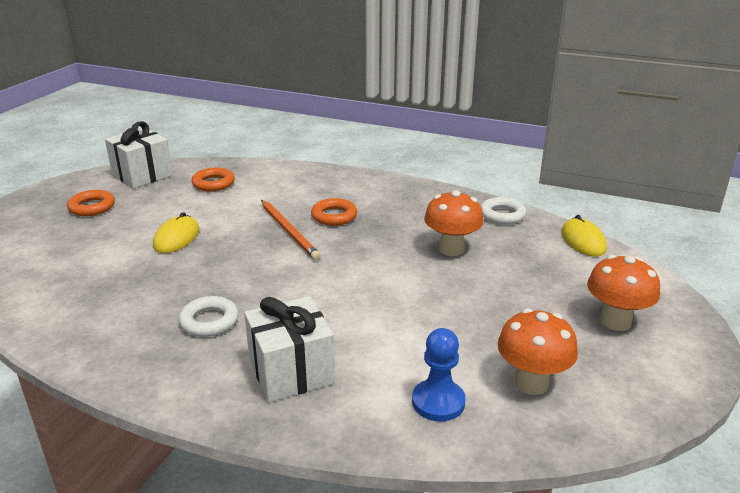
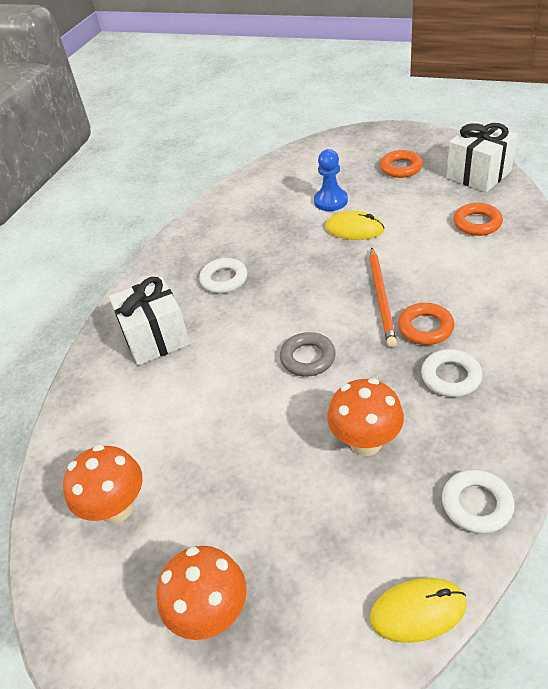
camera: 95 degrees right, 15 degrees up
orange pencil [261,200,321,260] -> orange pencil turned 60 degrees counterclockwise [370,247,397,347]
blue pawn [412,328,466,422] -> blue pawn moved to [314,149,348,211]
none -> grey ring [280,332,336,377]
none -> white ring [421,349,482,397]

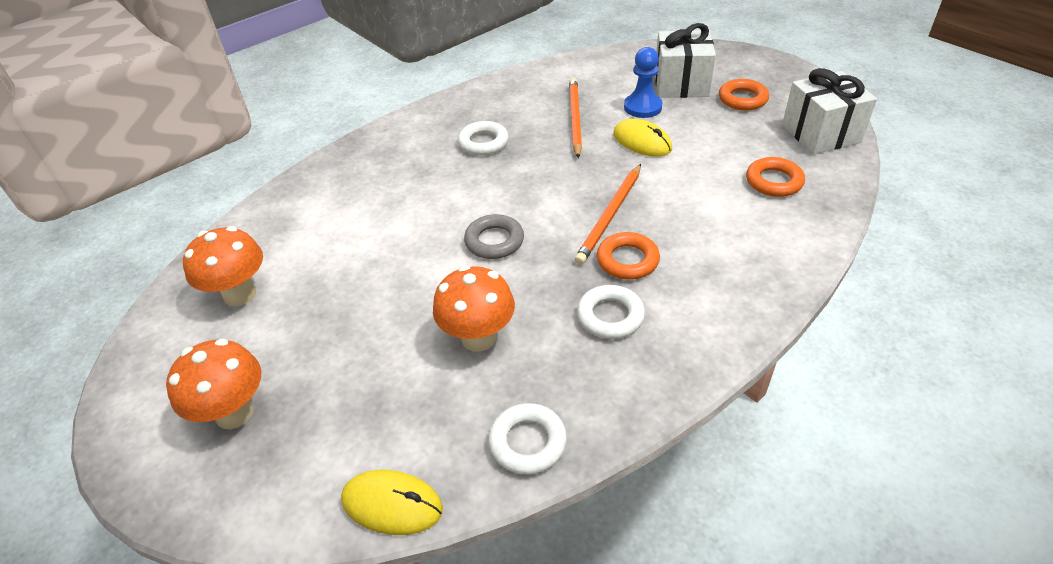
camera: 25 degrees right, 0 degrees up
white gift [109,276,190,365] -> white gift moved to [655,23,716,98]
none -> orange pencil [569,78,582,158]

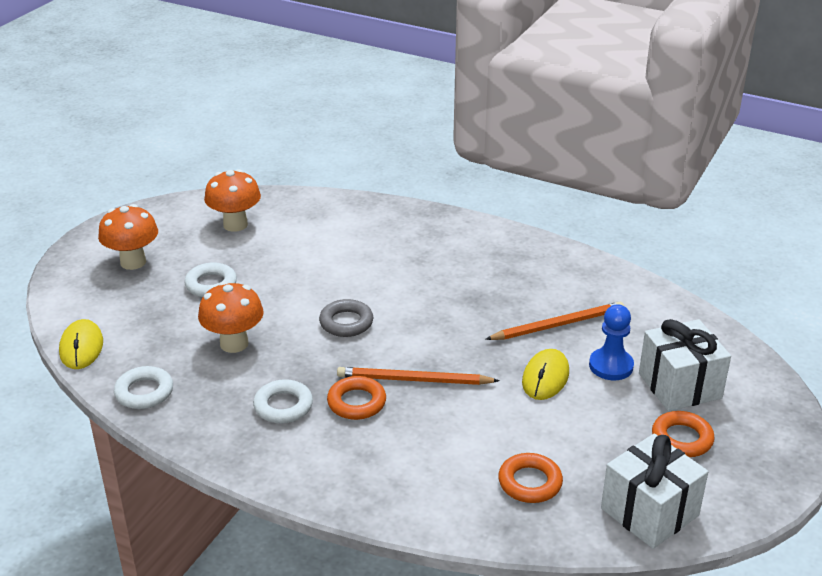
camera: 65 degrees right, 10 degrees down
white ring [458,121,509,156] -> white ring moved to [184,262,237,297]

